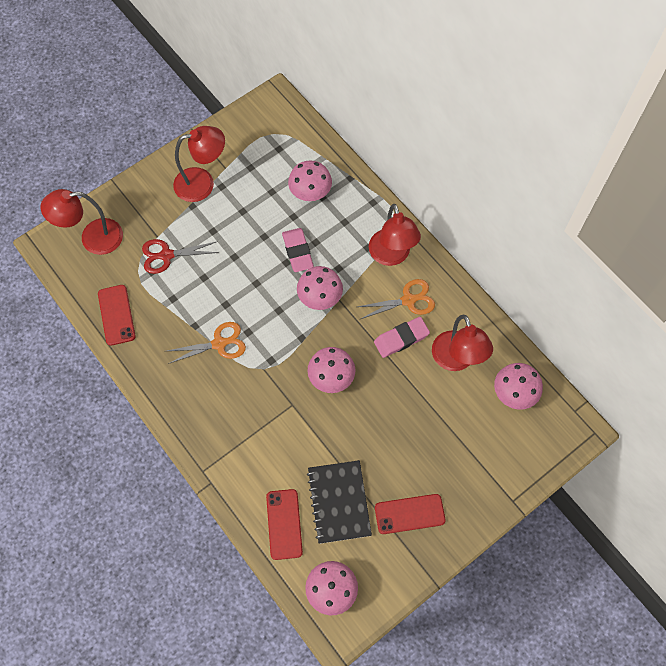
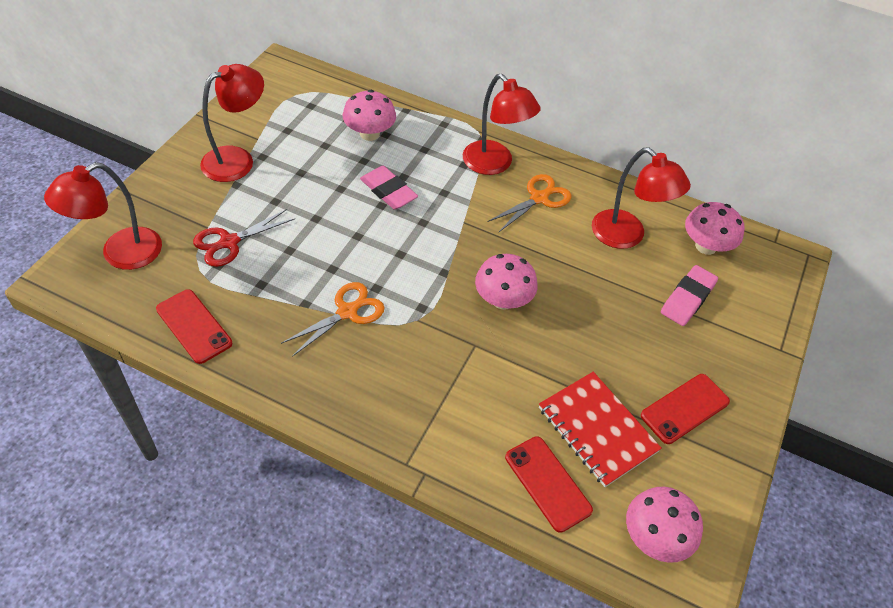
camera: 30 degrees left, 15 degrees down
pink mushroom [297,266,343,310] -> none
black notebook [307,460,372,544] -> red notebook [539,372,662,487]
pink eraser [374,317,430,358] -> pink eraser moved to [661,265,718,326]

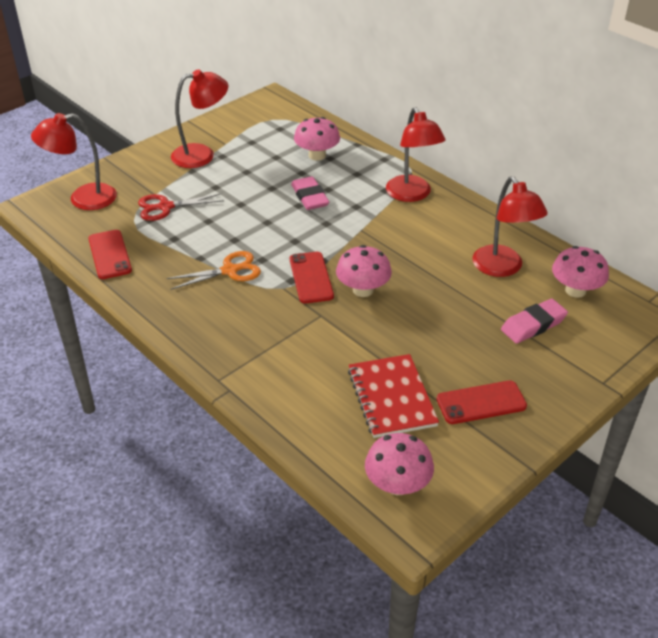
camera: 25 degrees right, 10 degrees down
orange scissors [487,174,571,232] -> none
red phone [505,436,593,533] -> red phone moved to [290,252,334,303]

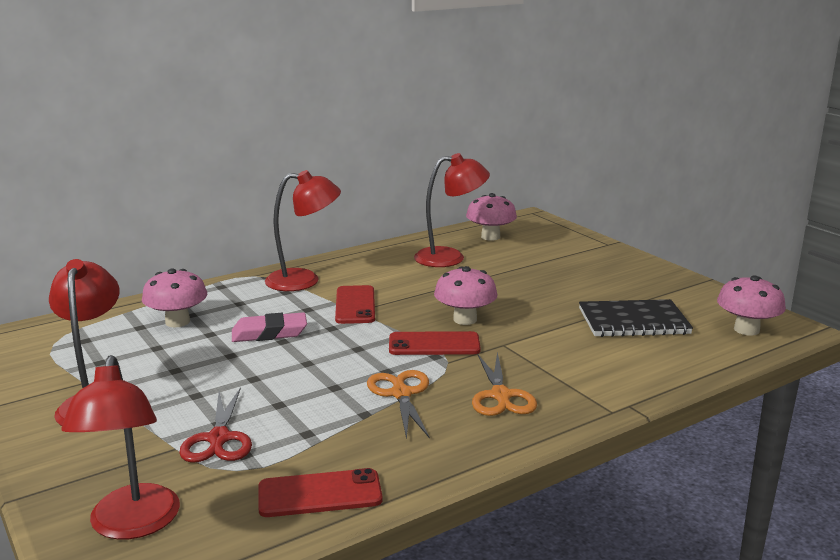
camera: 80 degrees left, 20 degrees down
red notebook [348,354,439,438] -> black notebook [579,299,693,337]
red phone [437,380,527,424] -> red phone moved to [335,285,375,324]
pink eraser [501,299,568,344] -> none
none -> orange scissors [472,352,537,416]

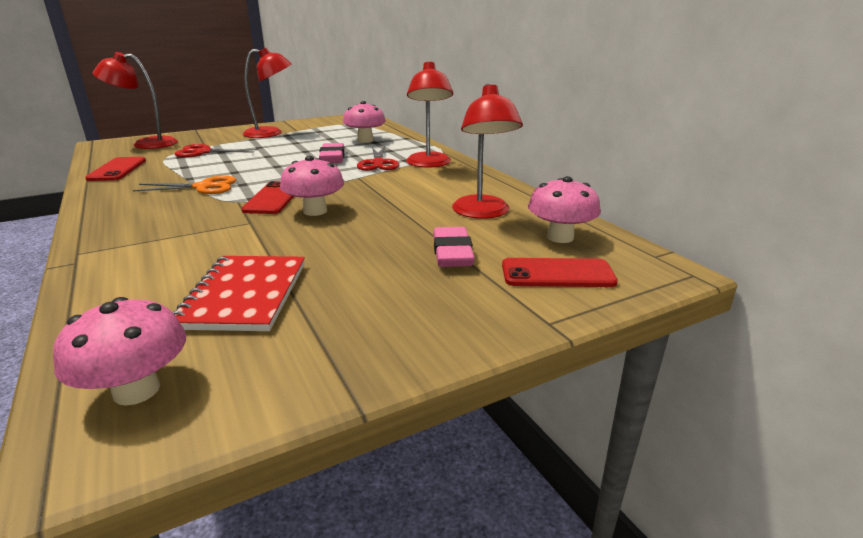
camera: 95 degrees right, 5 degrees up
red phone [335,285,375,324] -> red phone moved to [502,258,618,287]
orange scissors [472,352,537,416] -> none
black notebook [579,299,693,337] -> red notebook [173,256,305,331]
none -> red scissors [357,146,399,171]
none -> pink eraser [433,227,475,267]

